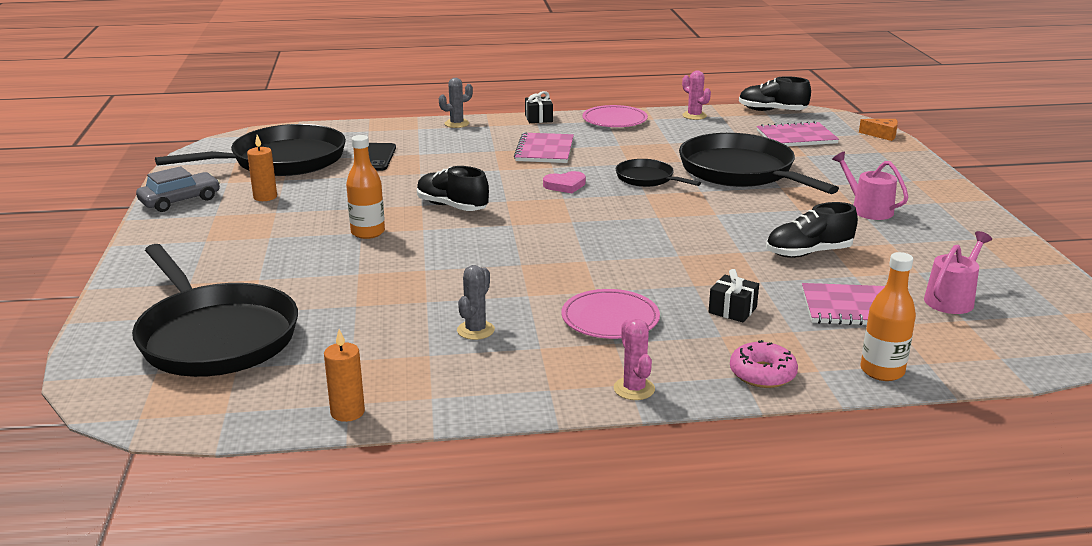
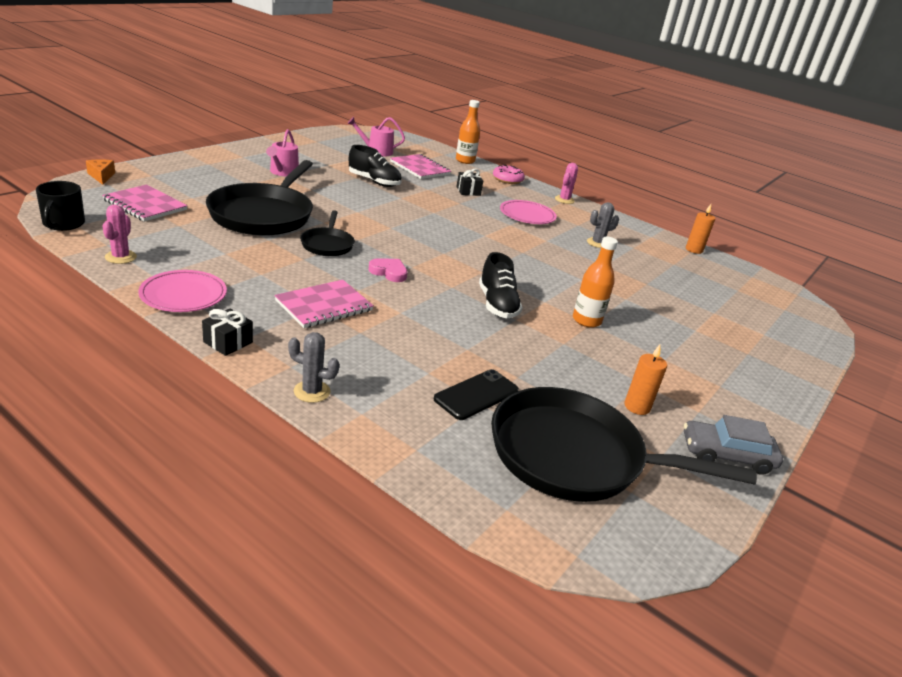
camera: 140 degrees left, 5 degrees up
black pan [132,244,298,377] -> none
black shoe [739,76,811,111] -> black mug [36,181,85,231]

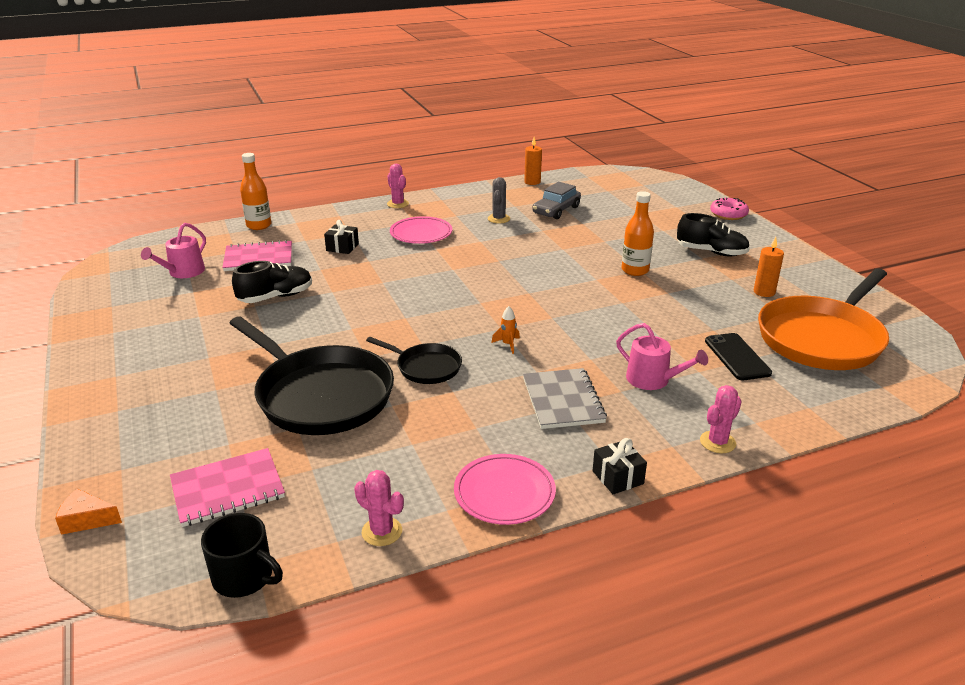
camera: 55 degrees left, 0 degrees up
pink watering can [266,129,299,176] -> pink watering can moved to [616,323,708,390]
pink notebook [274,280,374,328] -> grey notebook [523,368,607,429]
grey cactus [288,332,339,403] -> pink cactus [700,385,742,453]
pink heart [369,258,407,282] -> orange rocket [491,306,520,354]
black shoe [479,252,523,318] -> black shoe moved to [677,213,750,256]
black pan [491,387,757,502] -> orange pan [758,269,889,370]
pink donut [493,165,525,184] -> pink donut moved to [710,198,749,220]
grey car [684,415,783,475] -> grey car moved to [532,182,581,219]

